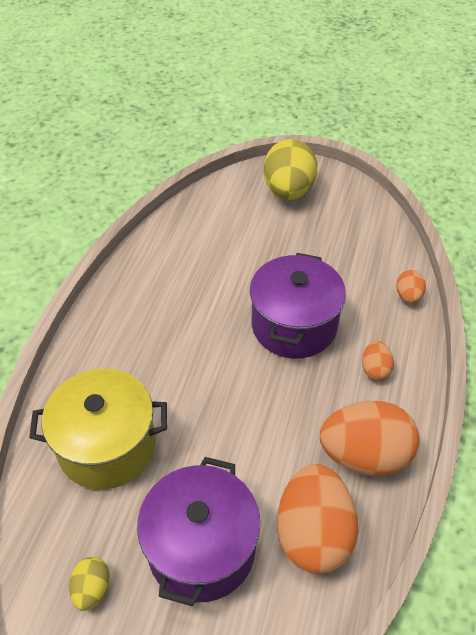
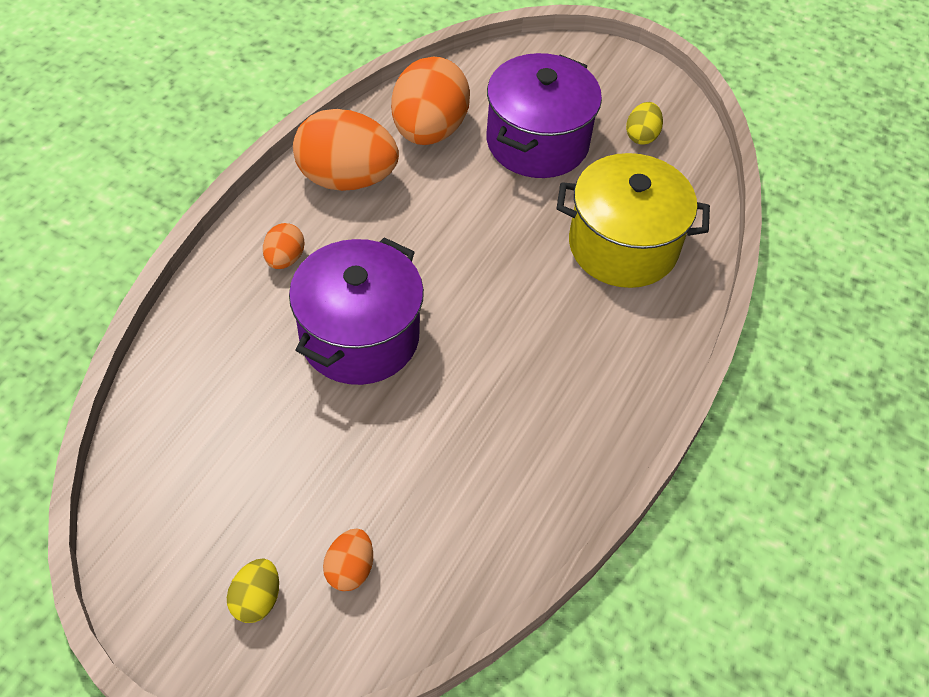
camera: 170 degrees left, 5 degrees up
yellow egg [264,139,317,200] -> yellow egg [227,559,279,623], size x0.47
orange egg [396,270,426,303] -> orange egg moved to [323,529,373,591]

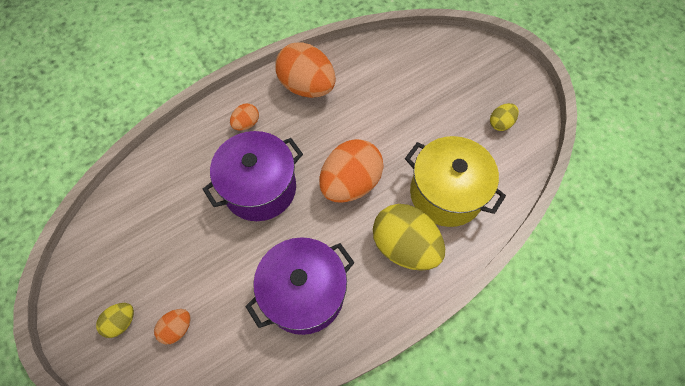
camera: 30 degrees right, 10 degrees up
orange egg [391,57,470,145] -> orange egg moved to [319,139,384,203]
purple pot [487,53,602,178] -> purple pot moved to [245,237,355,335]
none -> yellow egg [373,204,445,271]

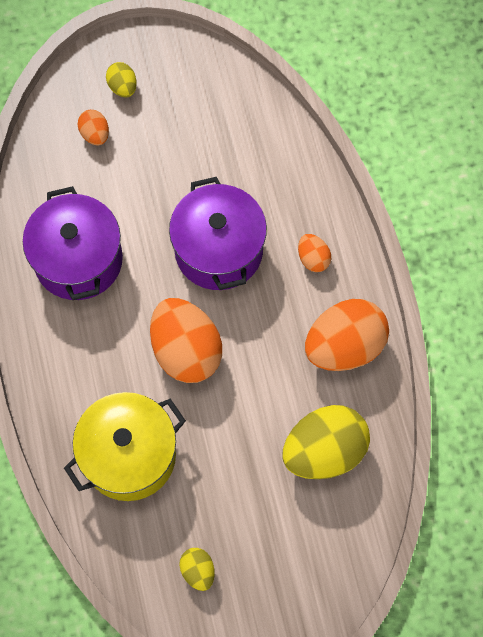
camera: 110 degrees right, 5 degrees up
yellow egg [373,204,445,271] -> yellow egg moved to [282,405,370,479]

